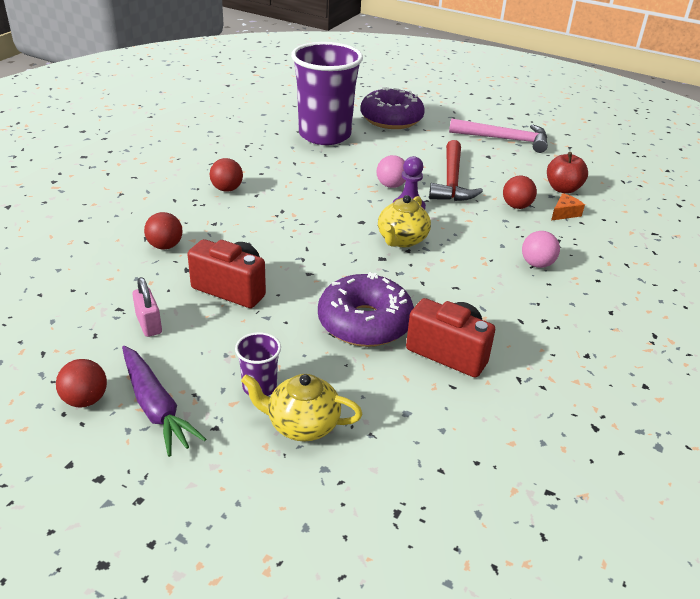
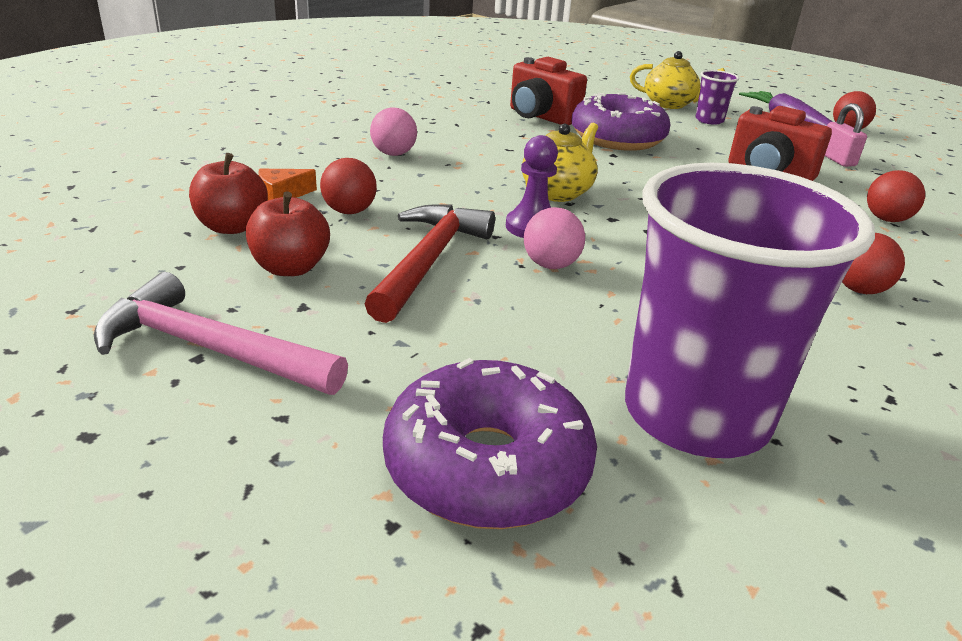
camera: 170 degrees left, 5 degrees down
none -> red apple [246,191,330,276]

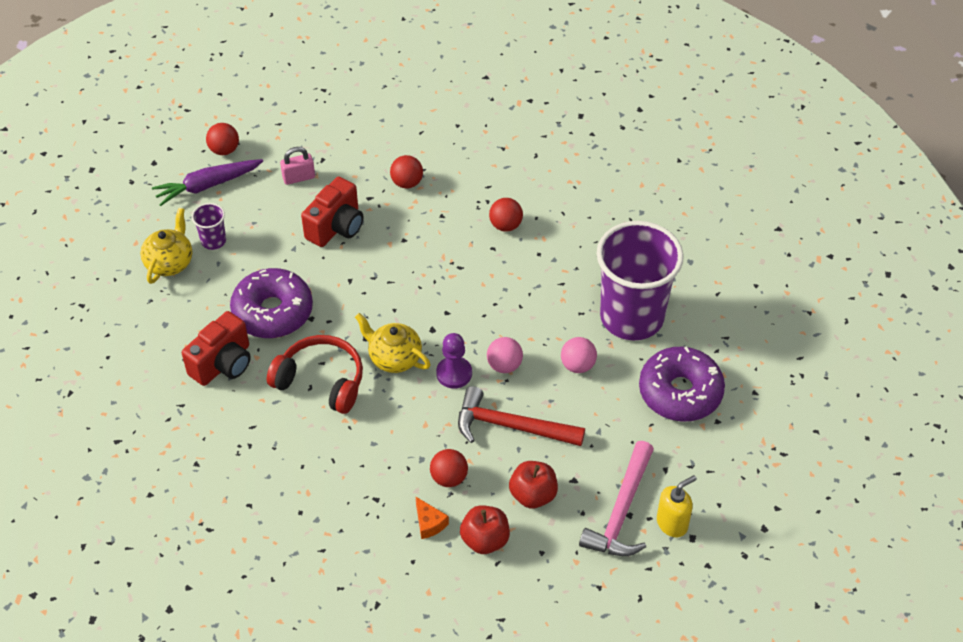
camera: 90 degrees left, 20 degrees up
pink ball [370,107,417,156] -> pink ball moved to [561,337,597,373]
none -> red headphones [267,335,363,414]
none -> yellow soap dispenser [657,475,697,537]

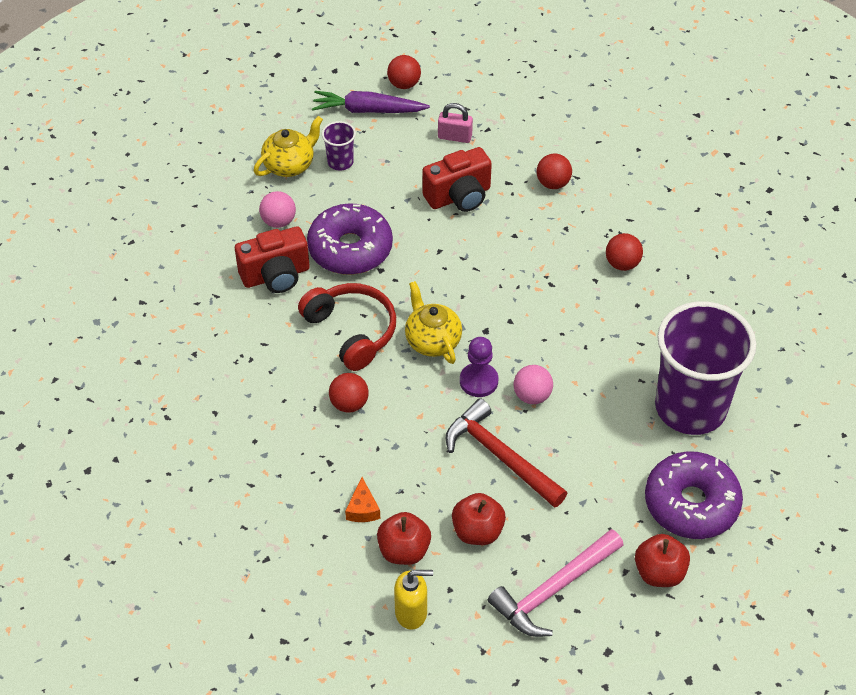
camera: 30 degrees right, 0 degrees up
red ball [430,449,468,487] -> red ball moved to [329,373,369,413]
pink ball [561,337,597,373] -> pink ball moved to [259,191,296,228]
yellow soap dispenser [657,475,697,537] -> yellow soap dispenser moved to [394,570,433,630]
none -> red apple [635,534,690,587]

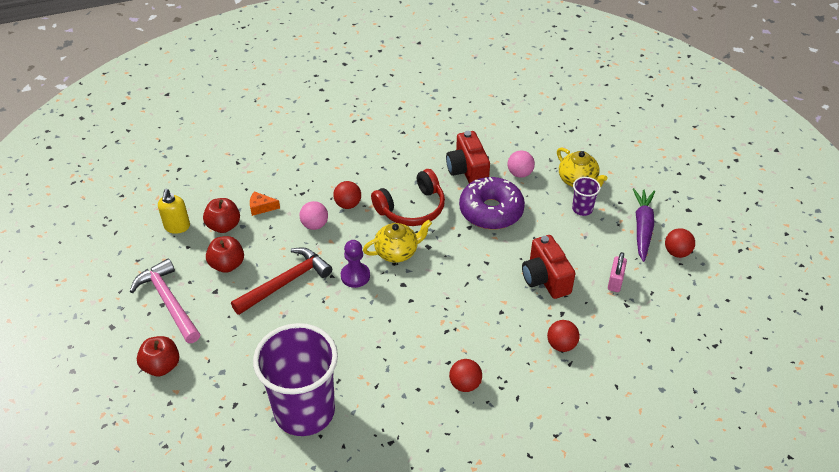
camera: 95 degrees right, 5 degrees down
pink ball [514,365,553,404] -> pink ball moved to [300,201,328,230]
purple donut [645,451,743,539] -> none

